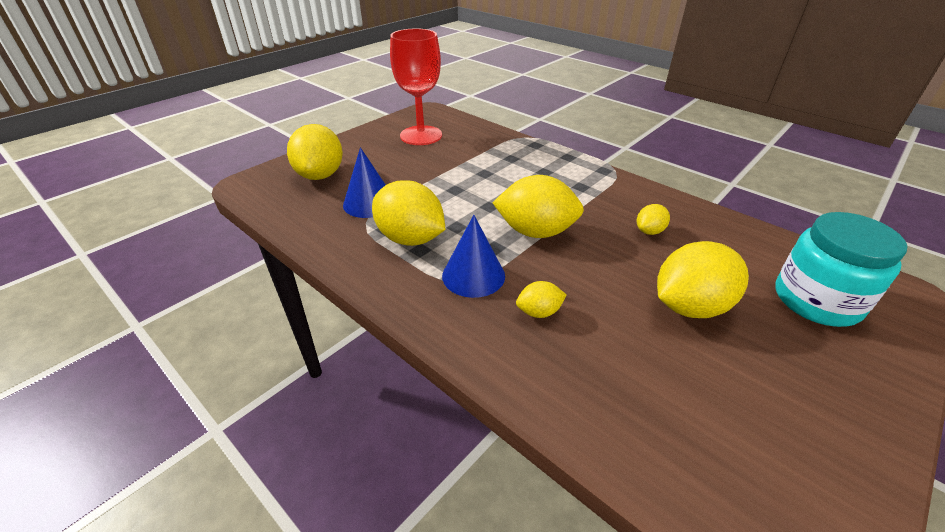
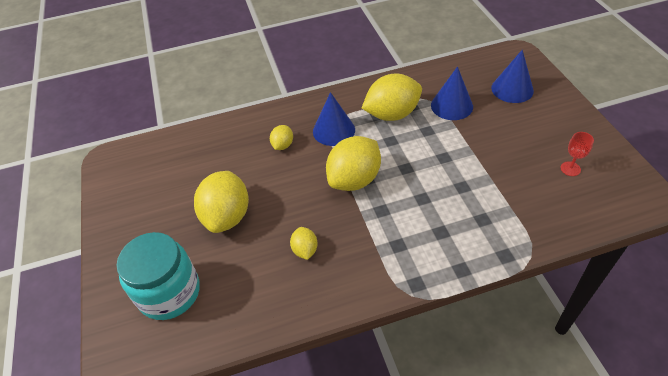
camera: 125 degrees right, 10 degrees up
yellow lemon [287,124,343,180] -> blue cone [491,50,534,103]
red goblet [390,28,442,145] -> red goblet [560,132,594,176], size x0.40

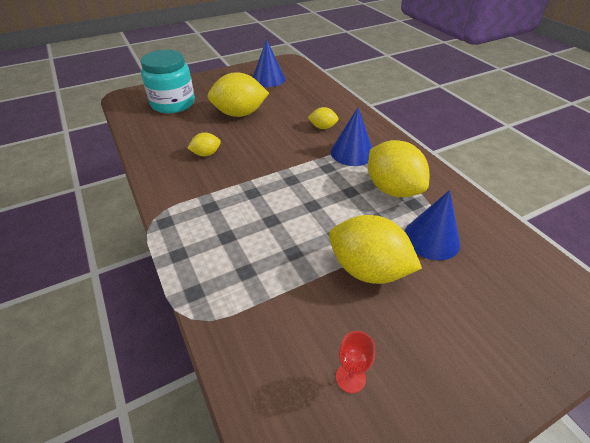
camera: 75 degrees right, 5 degrees down
yellow lemon [326,136,381,191] -> yellow lemon moved to [329,215,422,284]
blue cone [491,50,534,103] -> blue cone moved to [253,39,285,87]

